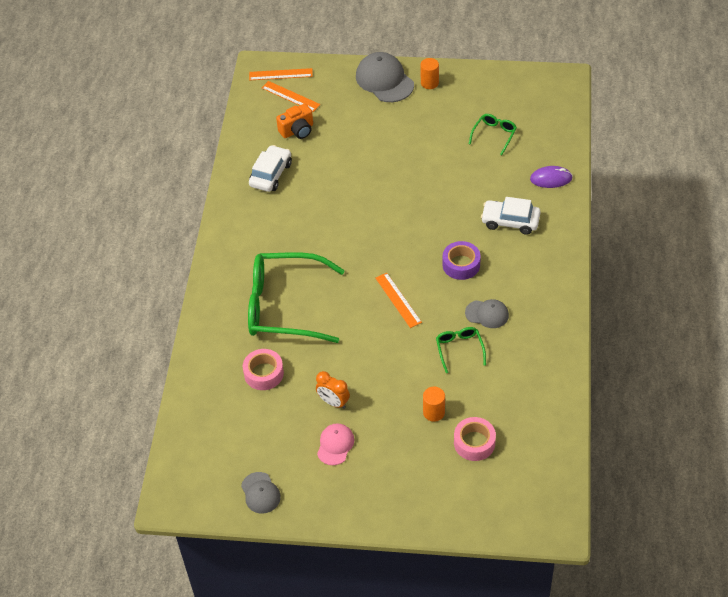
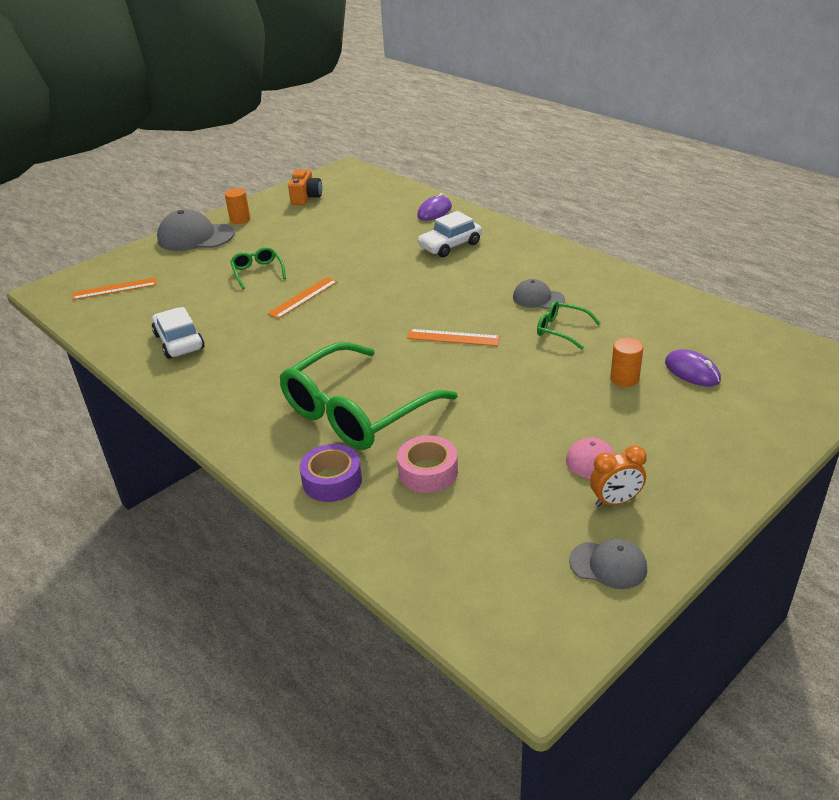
camera: 50 degrees left, 15 degrees down
orange ruler [249,68,313,80] -> orange ruler moved to [267,277,338,319]
orange camera [276,103,313,139] -> orange camera moved to [288,169,322,205]
orange clock [316,371,350,409] -> orange clock moved to [590,445,647,507]
purple tape [442,241,481,280] -> purple tape moved to [300,444,362,502]
pink tape [454,417,496,461] -> purple mouse [665,349,721,387]
grey cap [465,299,509,328] -> grey cap turned 120 degrees counterclockwise [513,279,565,309]
green glasses [469,114,517,155] -> green glasses moved to [230,247,286,289]

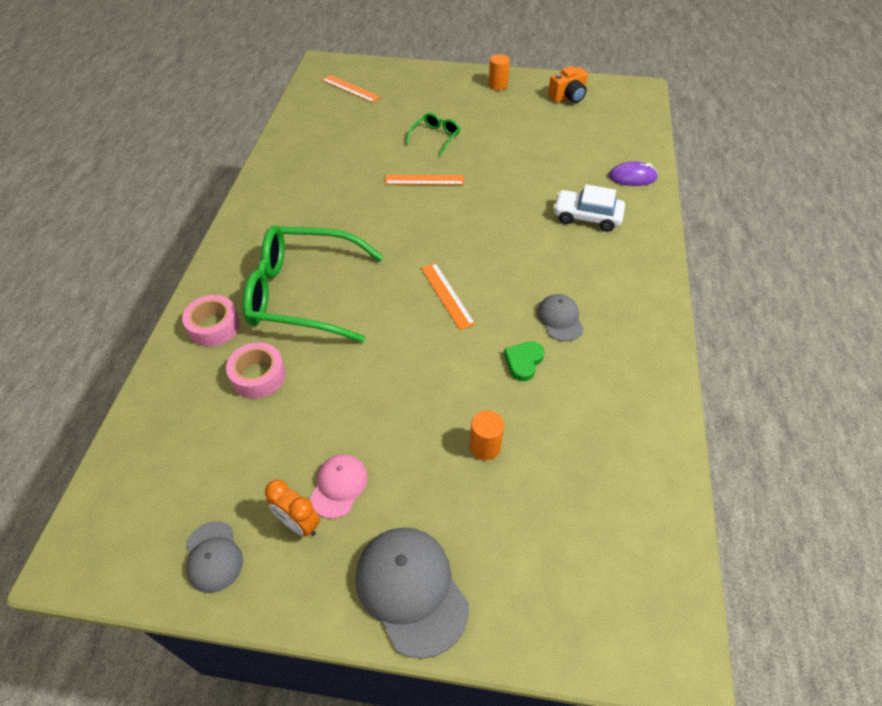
camera: 50 degrees right, 15 degrees up
white car [152,307,204,359] -> none
grey cap [157,209,235,251] -> grey cap moved to [355,527,469,659]
purple tape [300,444,362,502] -> pink tape [182,295,240,347]
green glasses [537,300,601,350] -> green heart [504,341,545,381]
purple mouse [665,349,721,387] -> none

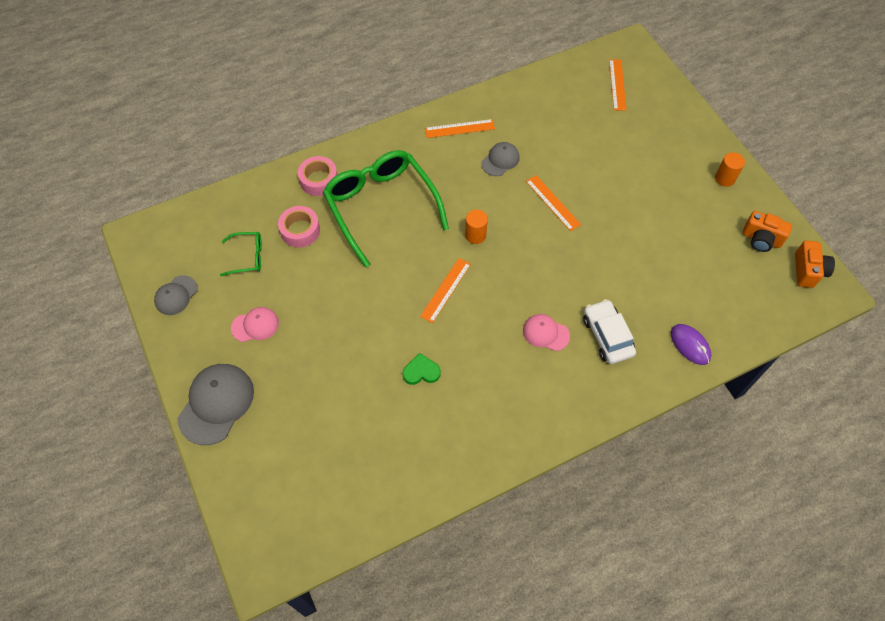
camera: 55 degrees right, 10 degrees up
orange clock [265,479,320,537] -> none
green glasses [405,113,460,156] -> green glasses moved to [220,232,262,276]
orange cylinder [470,410,504,460] -> orange cylinder moved to [465,210,488,244]
grey cap [537,294,584,341] -> grey cap moved to [481,142,520,176]
none -> orange ruler [425,119,495,138]
none -> pink cap [523,314,570,351]
none -> orange camera [795,240,835,288]

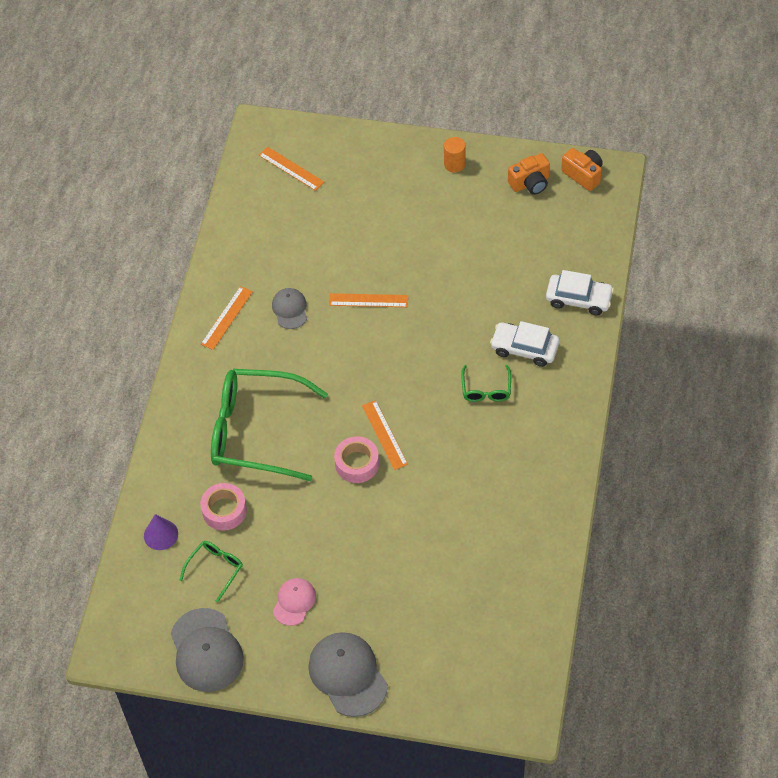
camera: 50 degrees left, 5 degrees down
grey cap [154,275,198,315] -> grey cap [171,608,244,692], size x1.74
pink tape [298,156,337,196] -> pink tape moved to [334,436,379,483]
green heart [403,353,441,385] -> none
orange cylinder [465,210,488,244] -> none
pink cap [523,314,570,351] -> green glasses [461,365,511,402]
purple mouse [671,324,712,365] -> white car [546,270,614,315]
none -> purple cone [144,514,178,550]

